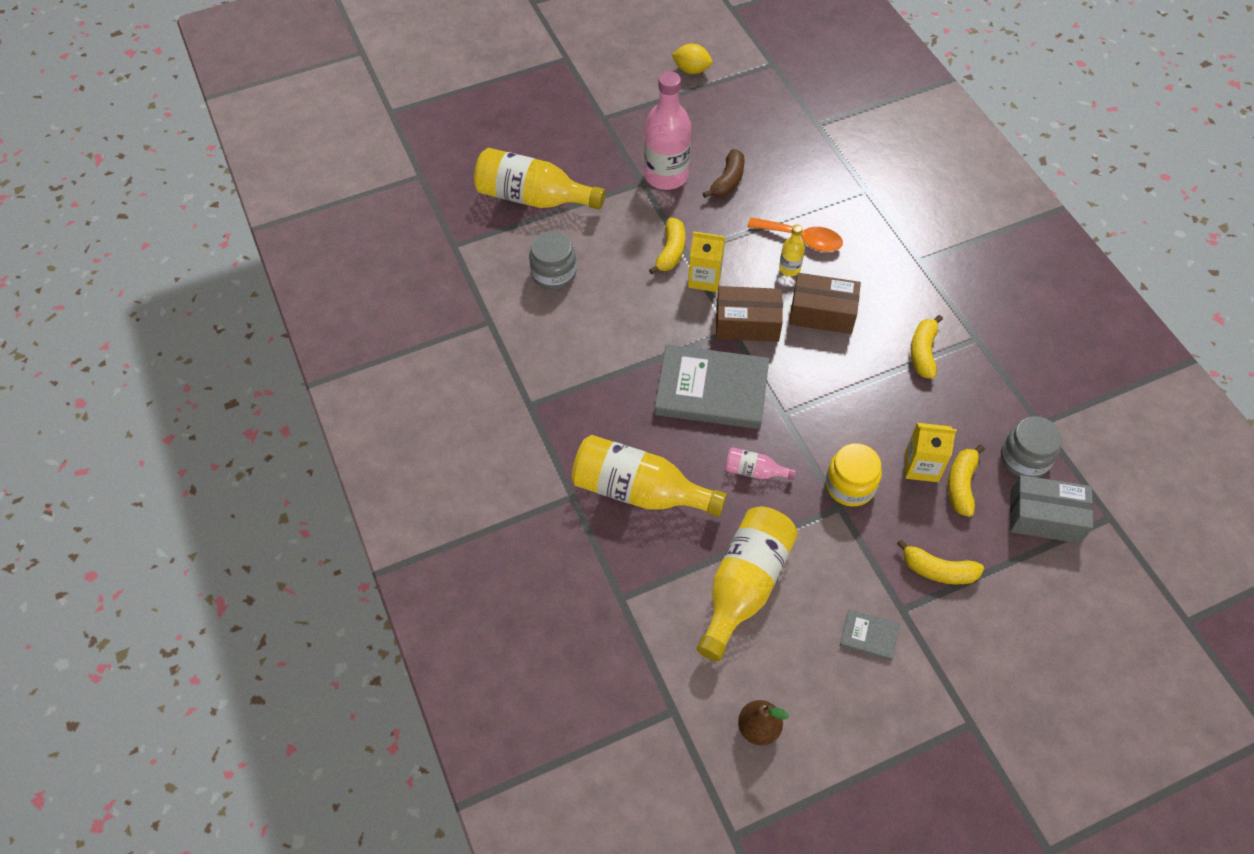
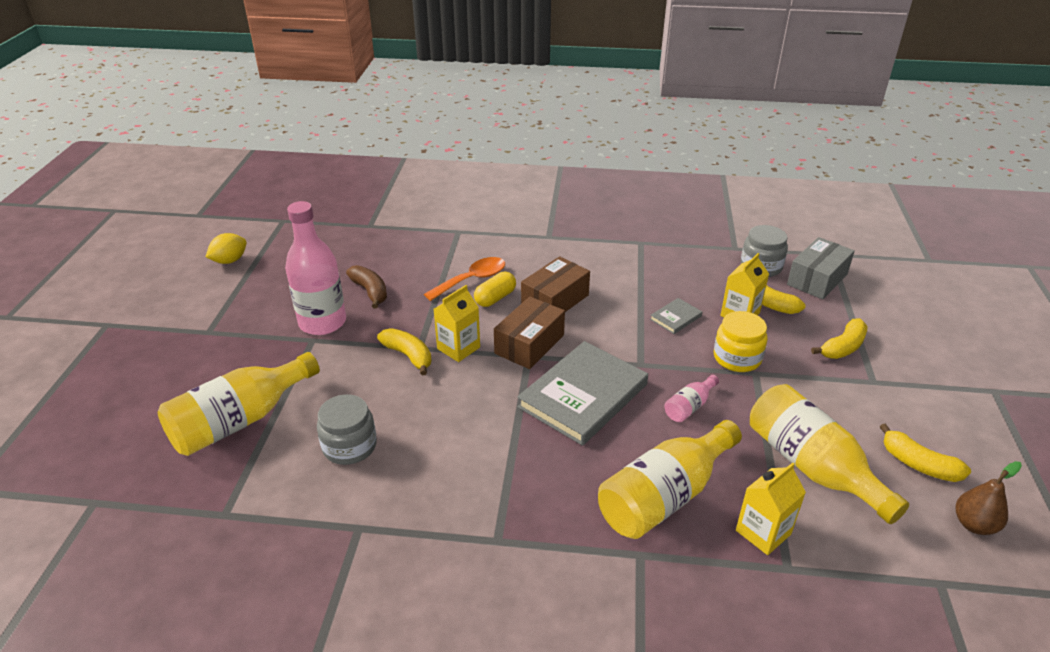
camera: 60 degrees left, 20 degrees down
yellow bottle [779,225,805,276] -> yellow capsule [474,272,516,307]
grey book [840,609,900,661] -> grey book moved to [650,298,702,334]
yellow banana [911,315,943,379] -> yellow banana moved to [880,423,971,482]
none -> yellow carton [736,462,806,555]

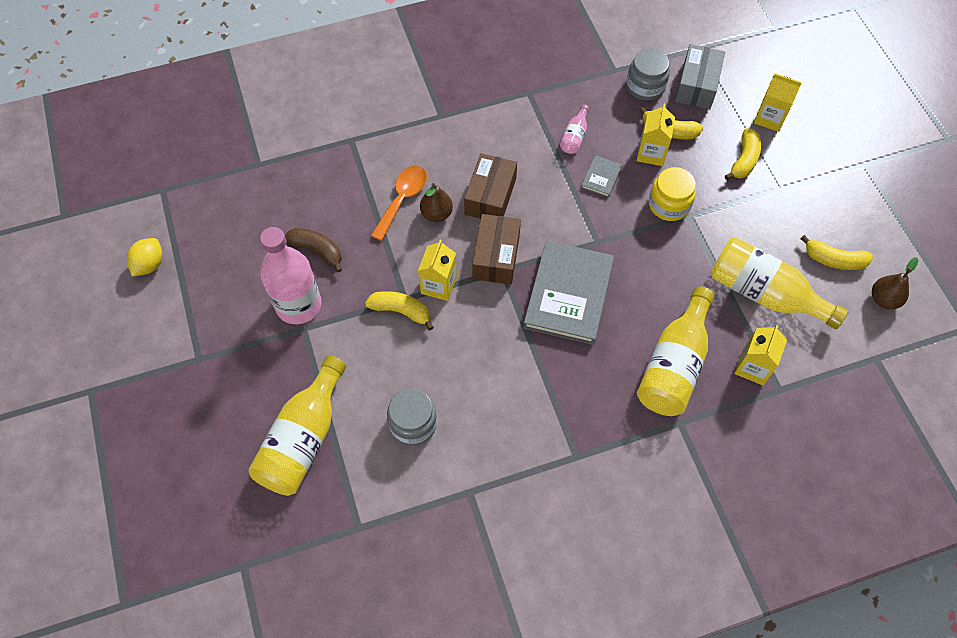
camera: 25 degrees left, 25 degrees up
yellow capsule [474,272,516,307] -> brown pear [420,183,453,222]
pink bottle [664,375,719,422] -> pink bottle moved to [560,104,589,154]
none -> yellow carton [754,73,802,132]

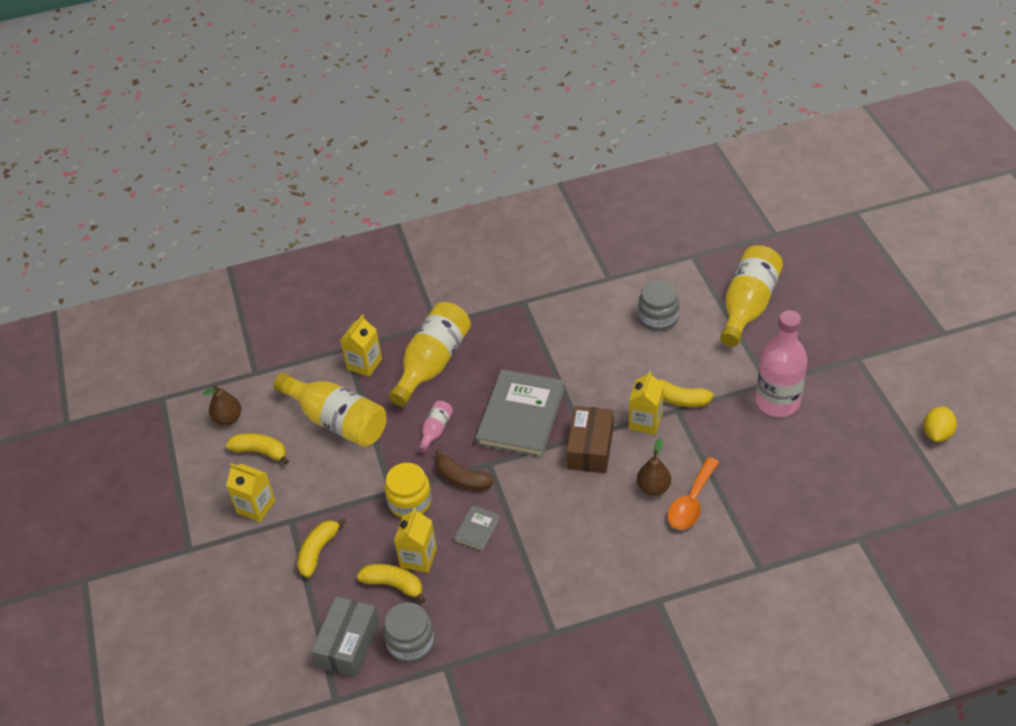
camera: 175 degrees left, 15 degrees down
brown banana [285,228,342,272] -> brown banana moved to [435,449,494,491]
brown box [464,153,517,219] -> none
pink bottle [560,104,589,154] -> pink bottle moved to [417,401,453,453]
yellow carton [754,73,802,132] -> yellow carton moved to [226,463,275,522]

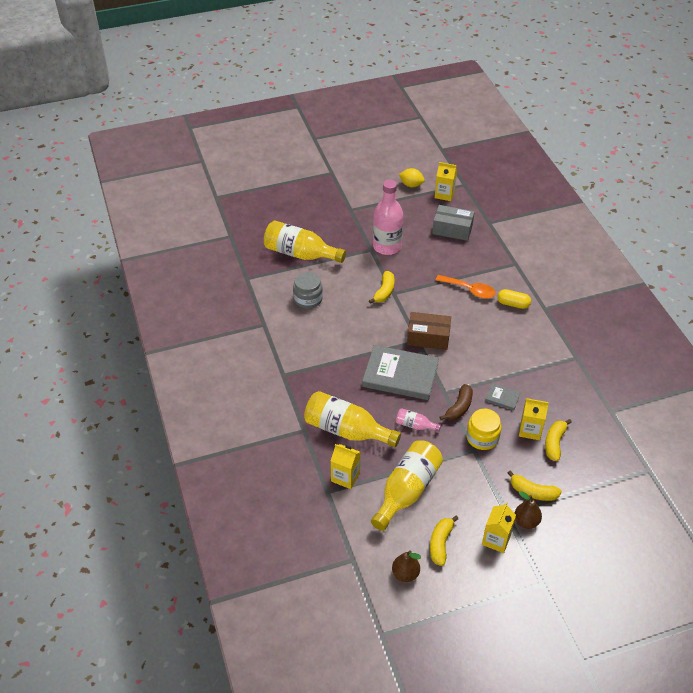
camera: 95 degrees left, 0 degrees up
grey box [311,596,380,678] -> grey box moved to [432,205,474,241]
grey jar [383,602,434,663] -> none
yellow carton [629,371,664,435] -> yellow carton moved to [435,162,457,201]
brown pear [637,438,671,496] -> brown pear moved to [515,491,542,529]
none -> yellow capsule [497,289,531,309]

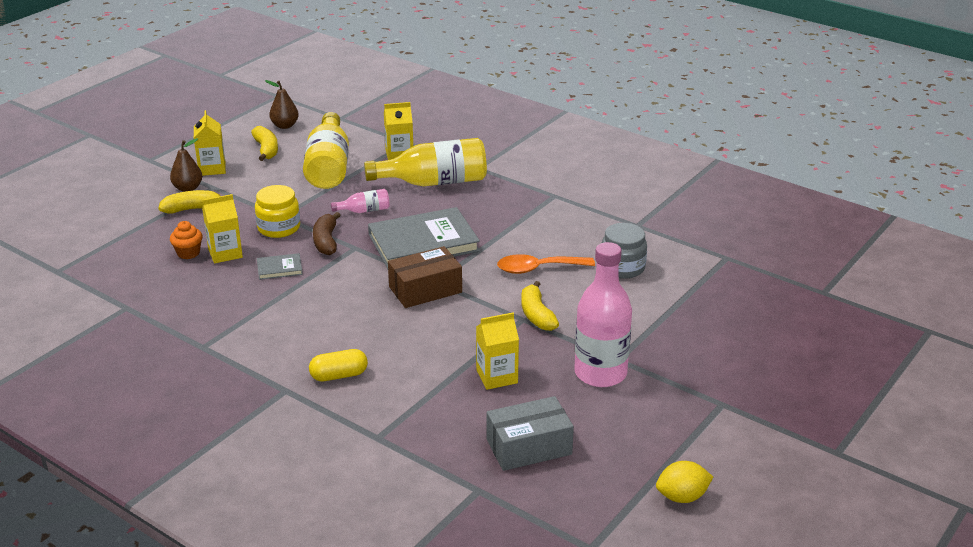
camera: 145 degrees right, 15 degrees down
yellow bottle [264,221,346,263] -> none
yellow carton [435,162,457,201] -> yellow carton moved to [476,312,519,390]
orange spoon [436,275,496,299] -> orange spoon moved to [497,254,595,274]
yellow banana [545,419,572,461] -> orange cupcake [170,221,203,259]

